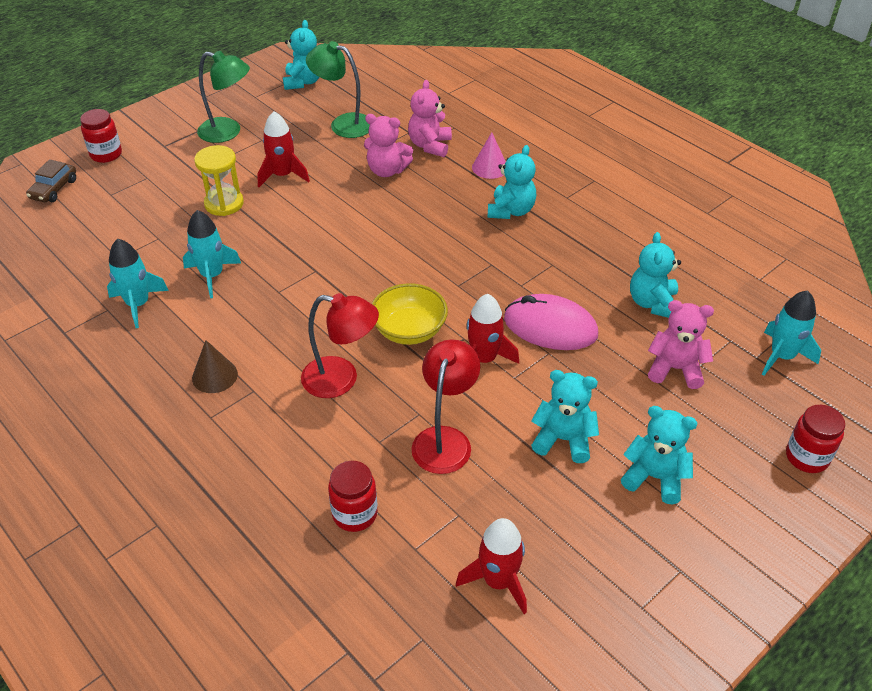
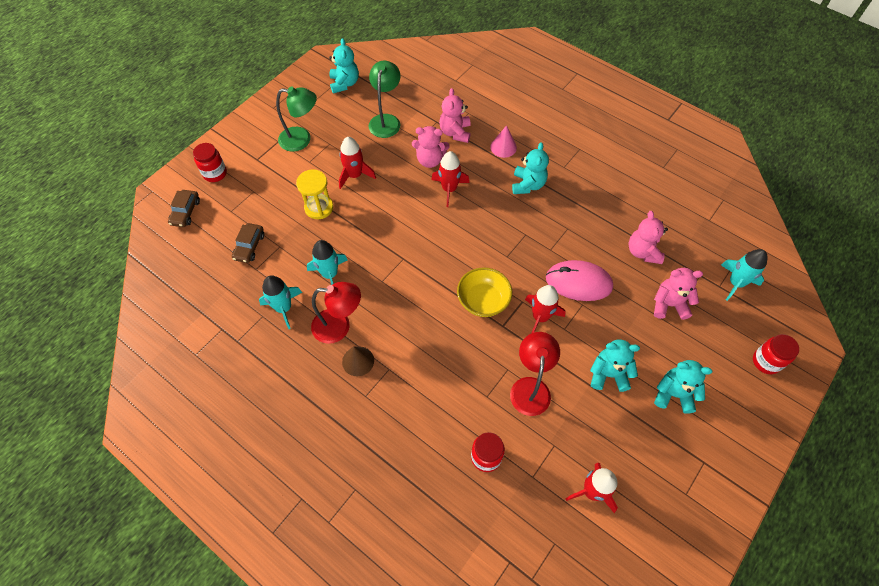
camera: 10 degrees left, 15 degrees up
red lamp [301,293,379,398] -> red lamp moved to [311,282,361,344]
green lamp [306,41,370,138] -> green lamp turned 90 degrees clockwise [368,61,400,138]
turquoise teddy bear [630,232,681,318] -> pink teddy bear [628,211,668,264]
none -> brown car [232,223,264,263]
none -> red rocket [431,151,470,207]

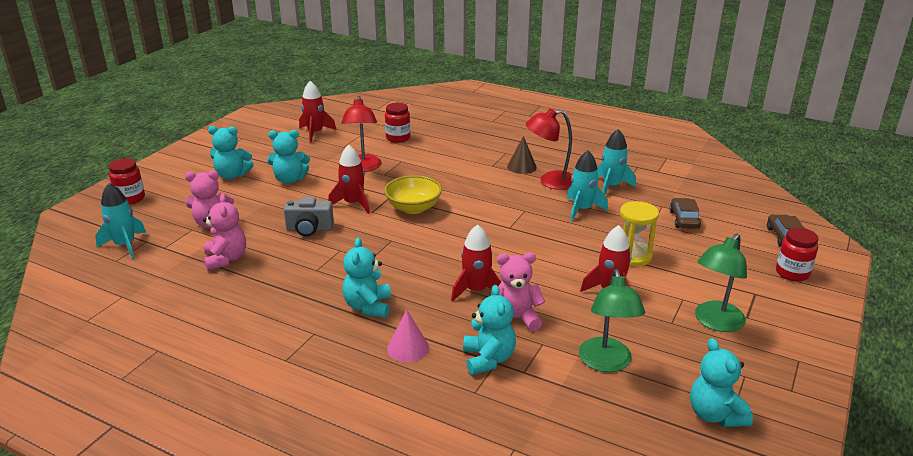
camera: 170 degrees right, 30 degrees down
green lamp [276,87,317,152] -> green lamp turned 45 degrees counterclockwise [695,233,747,332]
pink teddy bear [439,88,471,143] -> turquoise teddy bear [463,285,516,375]
pink mouse [546,260,613,301] -> grey camera [284,197,334,236]

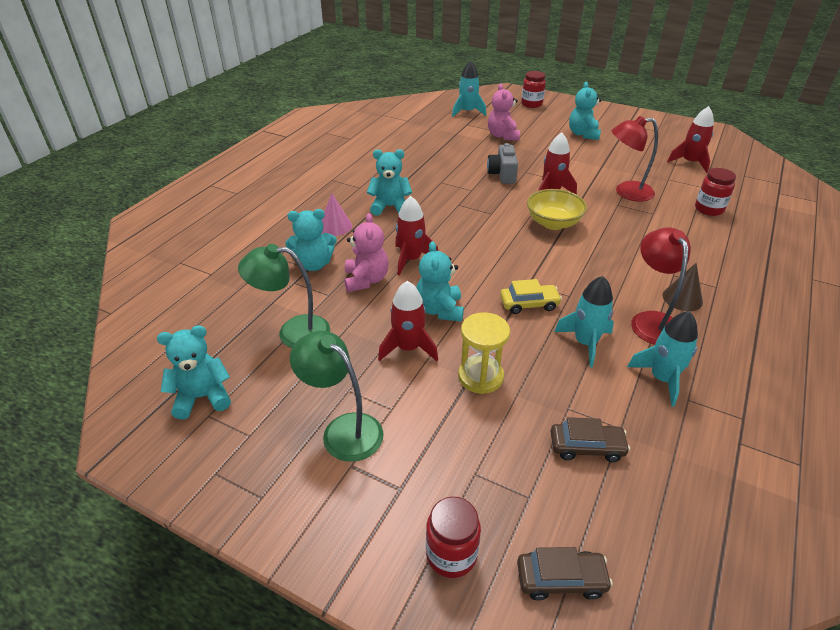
camera: 90 degrees right, 10 degrees up
pink teddy bear [203,194,246,271] -> none
turquoise teddy bear [267,130,310,184] -> turquoise teddy bear moved to [416,241,464,322]
none -> yellow car [500,279,562,314]

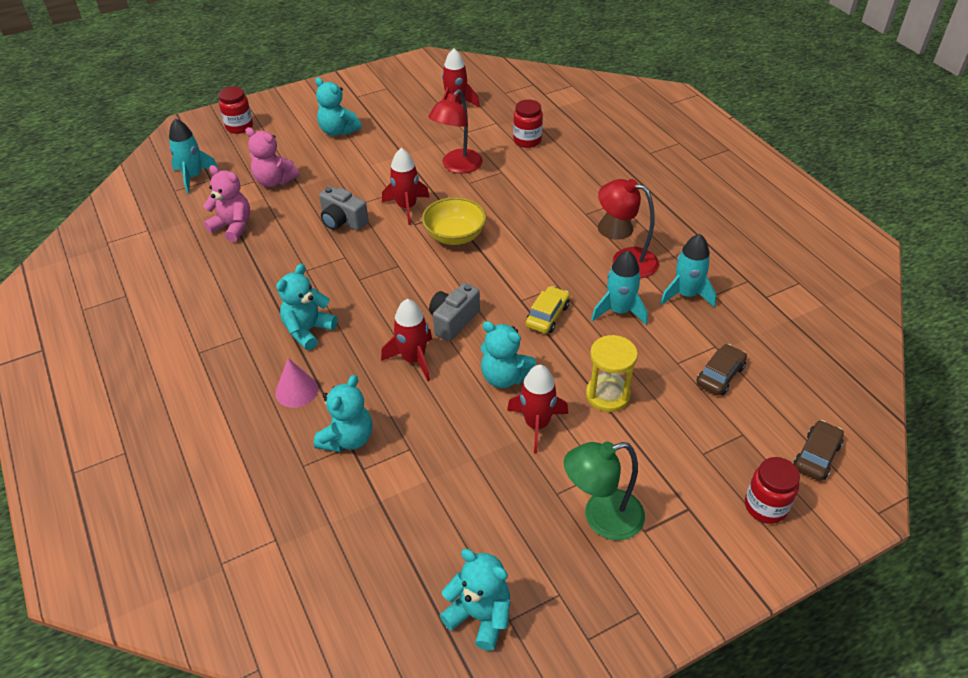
camera: 55 degrees left, 5 degrees up
turquoise teddy bear [157,325,231,419] -> turquoise teddy bear turned 105 degrees clockwise [439,549,510,651]
green lamp [238,244,330,348] -> none
pink teddy bear [344,213,389,292] -> pink teddy bear moved to [203,165,250,242]
none -> grey camera [429,283,480,341]

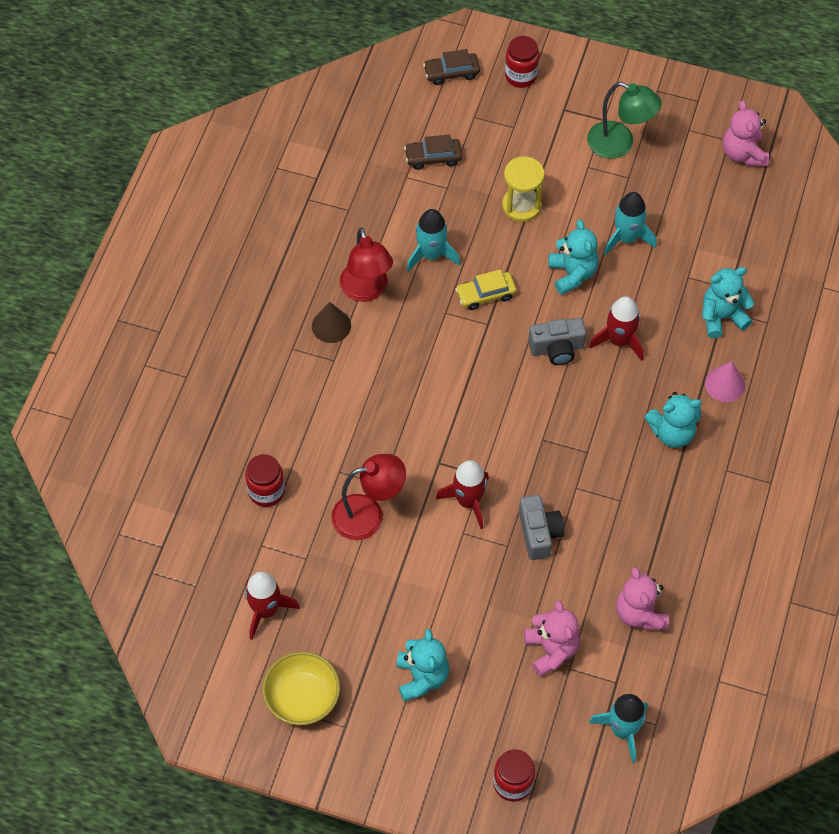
camera: 135 degrees left, 15 degrees up
yellow bowl [422,197,487,245] -> yellow bowl moved to [262,651,340,725]
turquoise teddy bear [439,549,510,651] -> pink teddy bear [723,101,769,167]
red rocket [507,365,568,454] -> none
turquoise rocket [660,234,716,307] -> turquoise rocket moved to [604,192,657,256]

